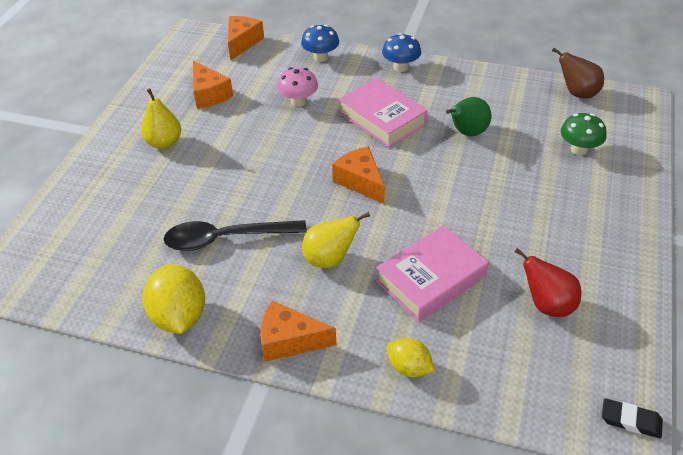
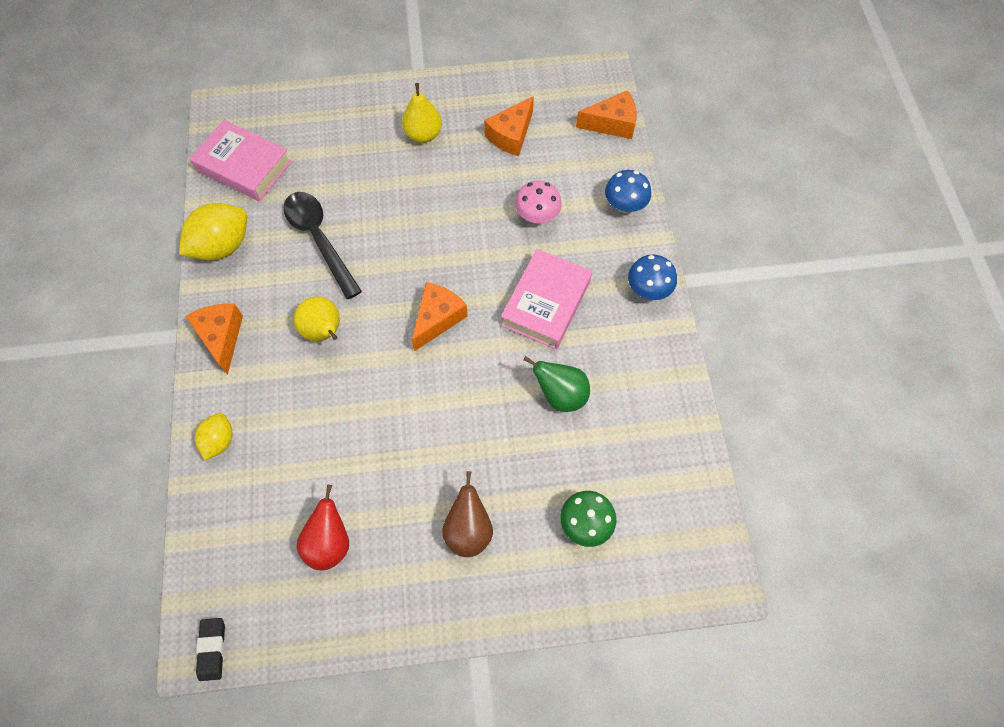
camera: 65 degrees right, 20 degrees up
pink book [376,225,488,322] -> pink book moved to [189,120,292,202]
brown pear [552,48,604,98] -> brown pear moved to [442,471,493,557]

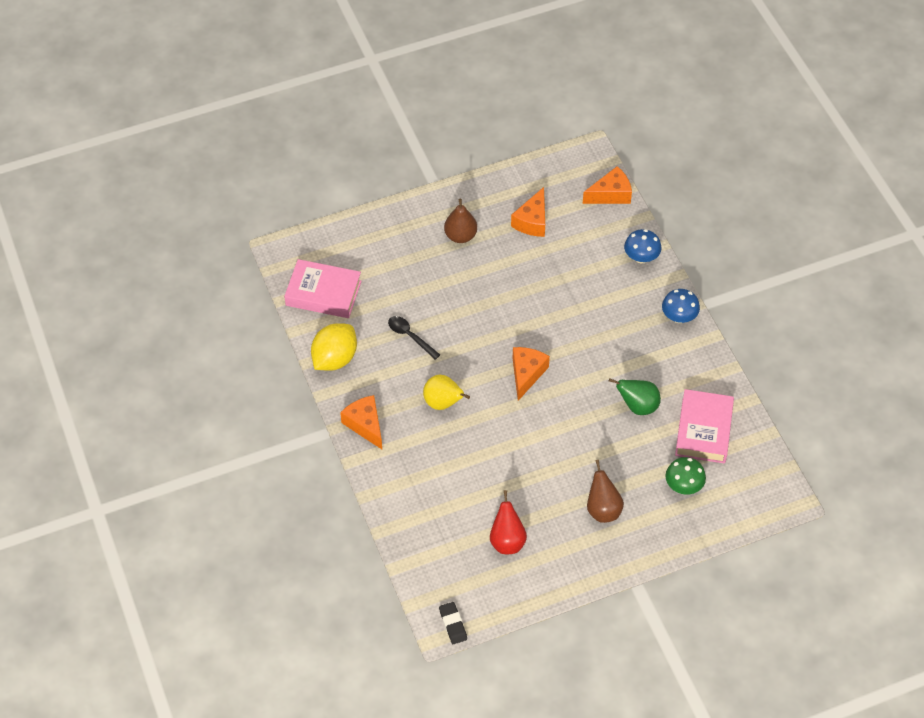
camera: 15 degrees left, 10 degrees down
yellow lemon [195,413,232,460] -> none
black spoon [283,192,362,299] -> black spoon [388,316,440,360], size x0.60
yellow pear [402,83,442,143] -> brown pear [444,199,477,243]
pink book [501,249,592,349] -> pink book moved to [675,389,734,463]
pink mushroom [515,181,562,224] -> none

